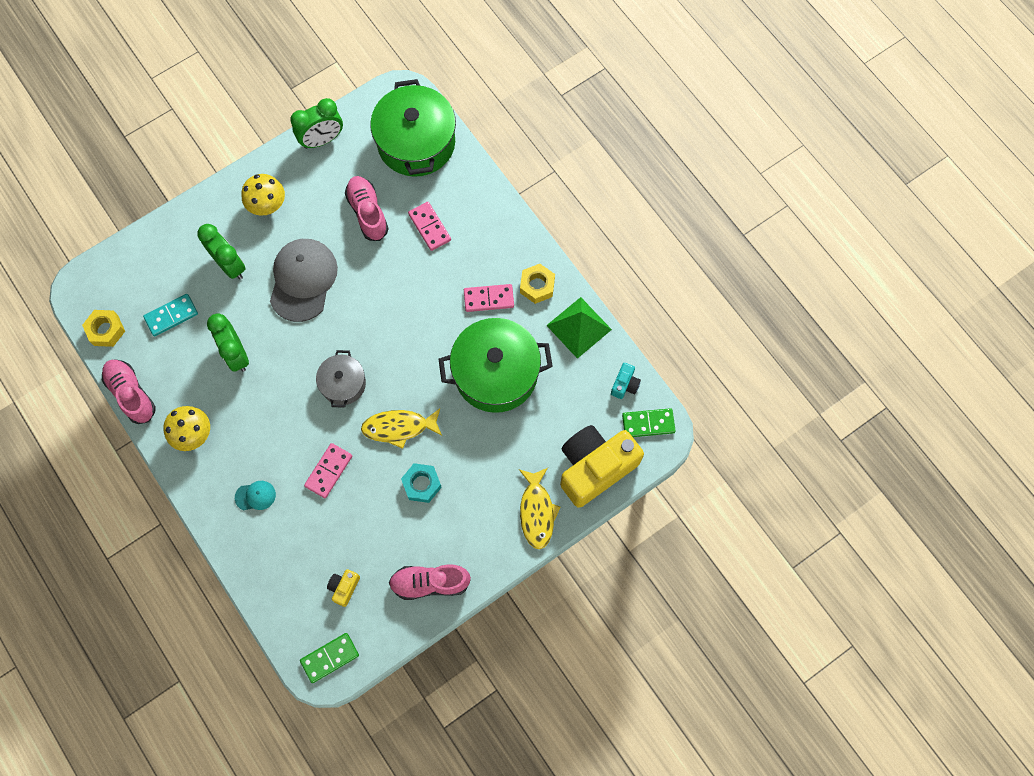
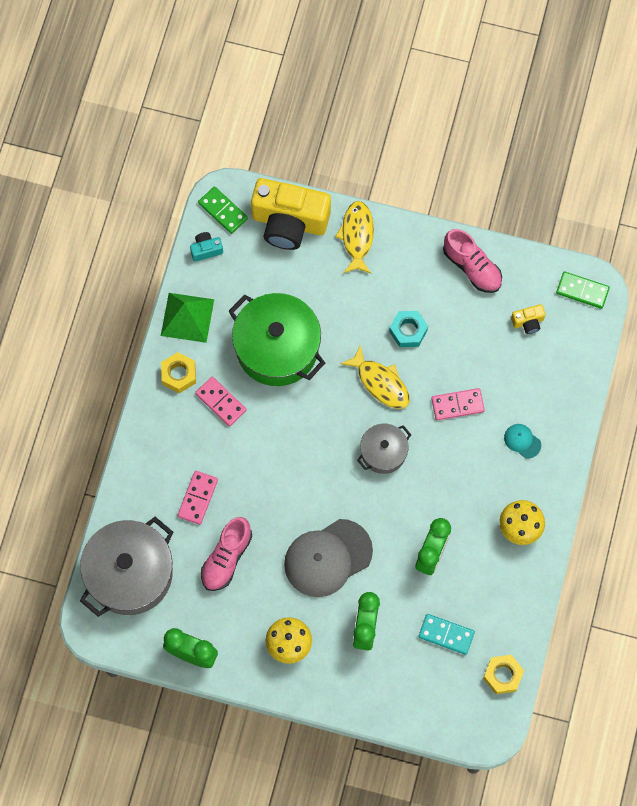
camera: 130 degrees left, 0 degrees up
pink shoe [102,359,156,424] -> none
green pot [370,79,456,177] -> grey pot [80,517,173,617]
yellow fish [519,468,561,549] -> yellow fish turned 45 degrees counterclockwise [335,201,374,273]

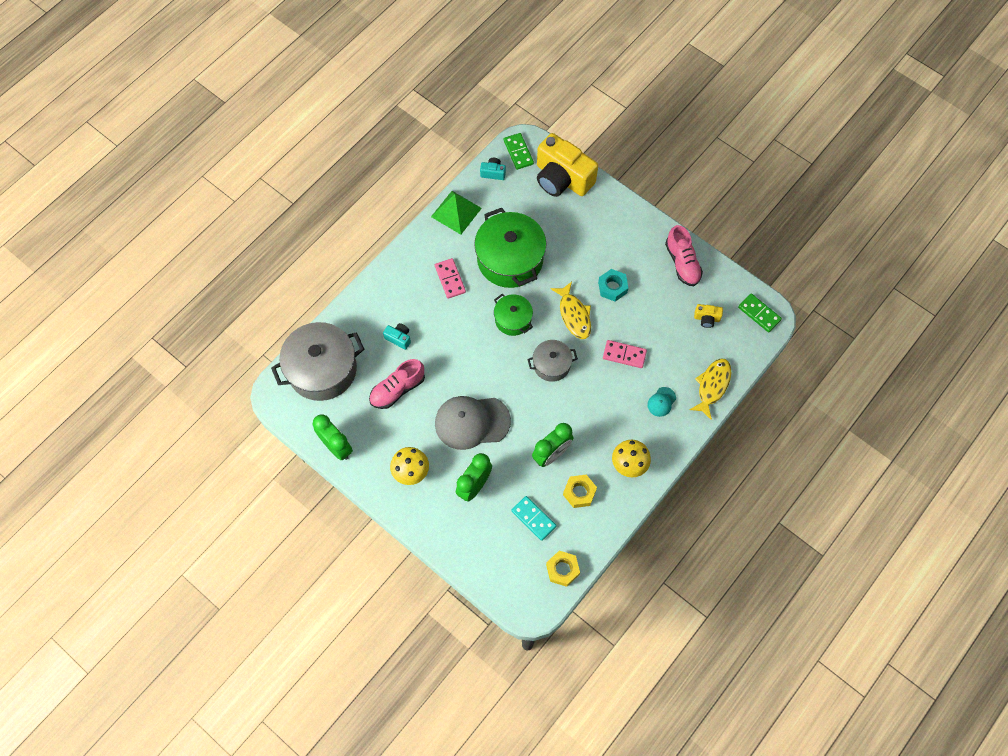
camera: 25 degrees right, 5 degrees down
yellow nut [161,352,196,393] -> yellow nut moved to [563,475,597,508]
pink domino [177,471,218,525] -> turquoise camera [383,323,411,350]
yellow fish [335,201,374,273] -> yellow fish moved to [689,358,731,420]
turquoise cap [504,424,541,459] -> turquoise cap turned 120 degrees counterclockwise [647,387,676,417]
none -> green pot [494,294,533,336]

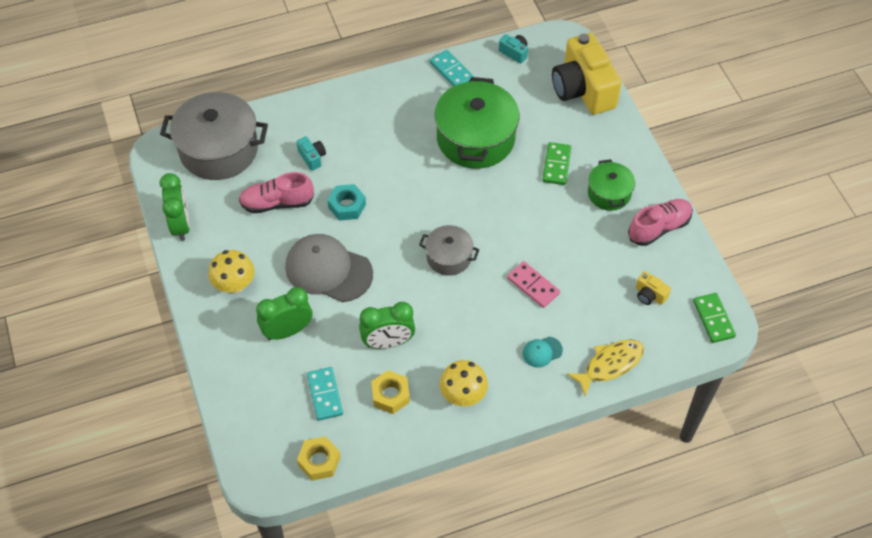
camera: 30 degrees right, 10 degrees down
green pyramid [431,191,482,235] -> turquoise domino [430,50,474,86]
pink domino [435,258,466,299] -> none
green pot [494,294,533,336] -> green pot moved to [588,159,635,211]
green domino [504,133,534,170] -> green domino moved to [542,142,571,185]
yellow fish [551,282,591,339] -> none
turquoise nut [598,269,628,301] -> turquoise nut moved to [327,184,366,221]
pink shoe [665,225,703,286] -> pink shoe turned 135 degrees counterclockwise [628,199,693,246]

